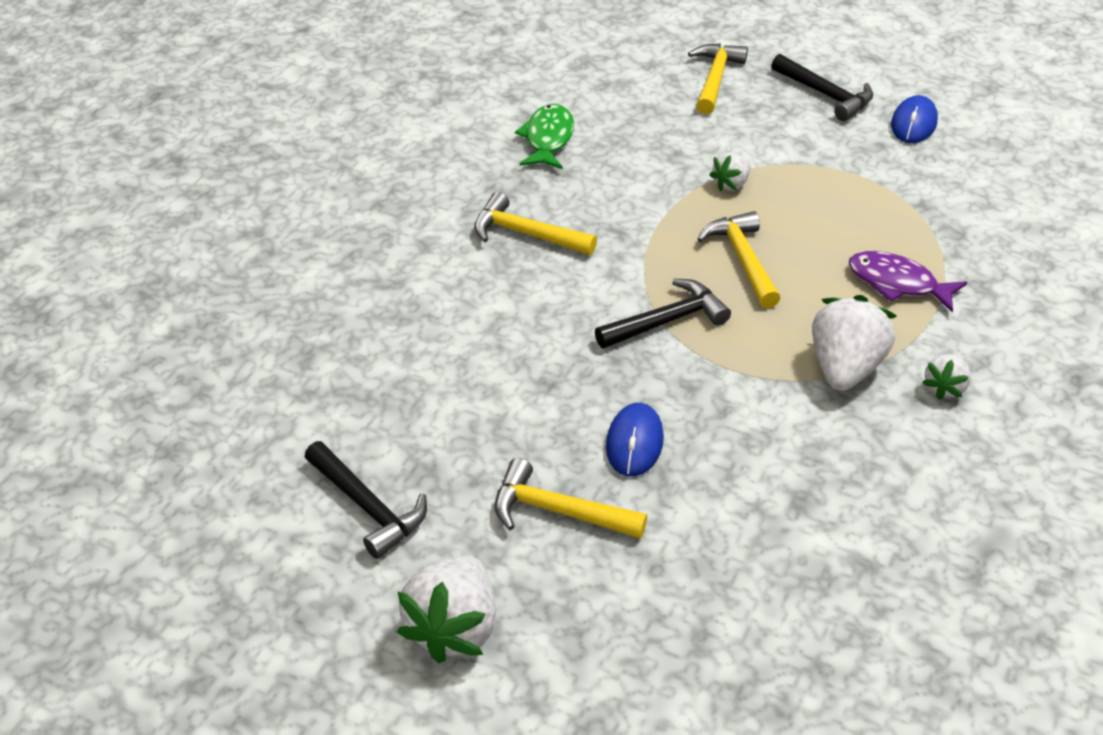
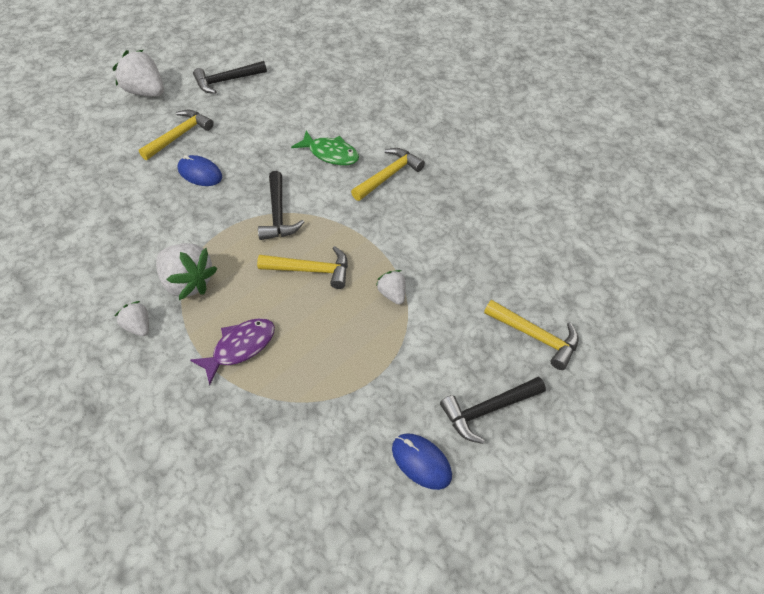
camera: 110 degrees right, 10 degrees up
green fish [515,104,574,169] -> green fish moved to [291,131,359,166]

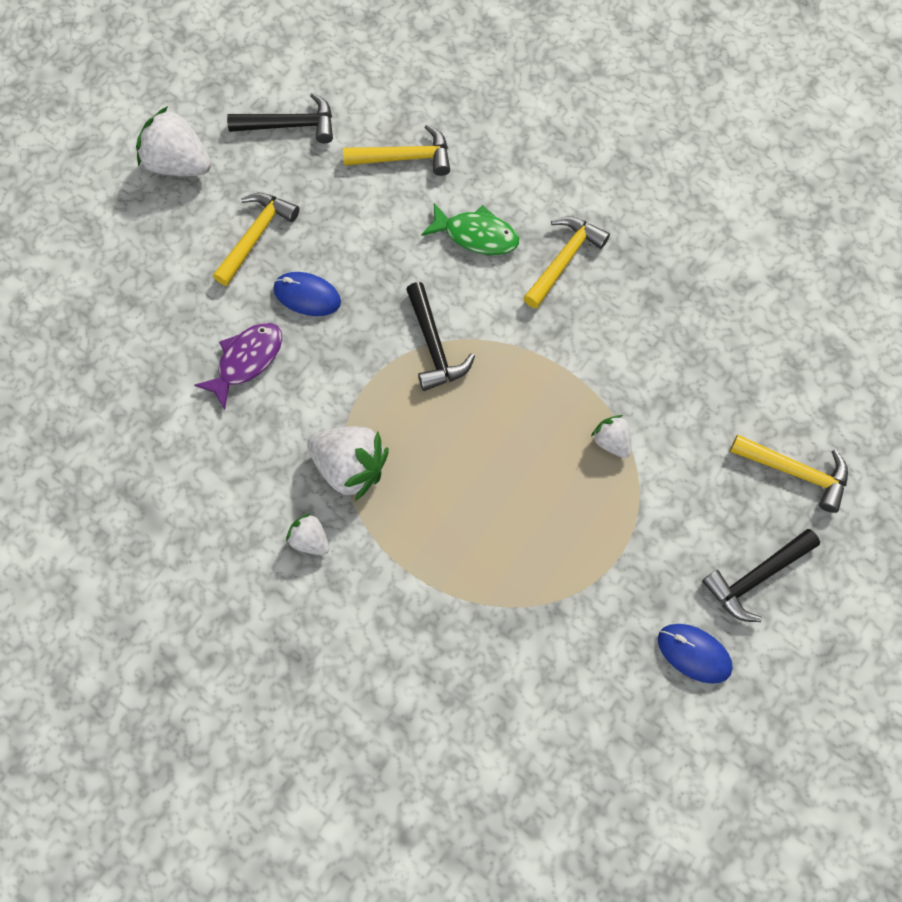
camera: 10 degrees left, 15 degrees up
purple fish [190,318,275,385] -> purple fish moved to [194,323,282,410]
black hammer [193,61,267,94] -> black hammer turned 150 degrees counterclockwise [227,93,333,144]
yellow hammer [257,246,348,289] -> yellow hammer moved to [343,124,450,176]

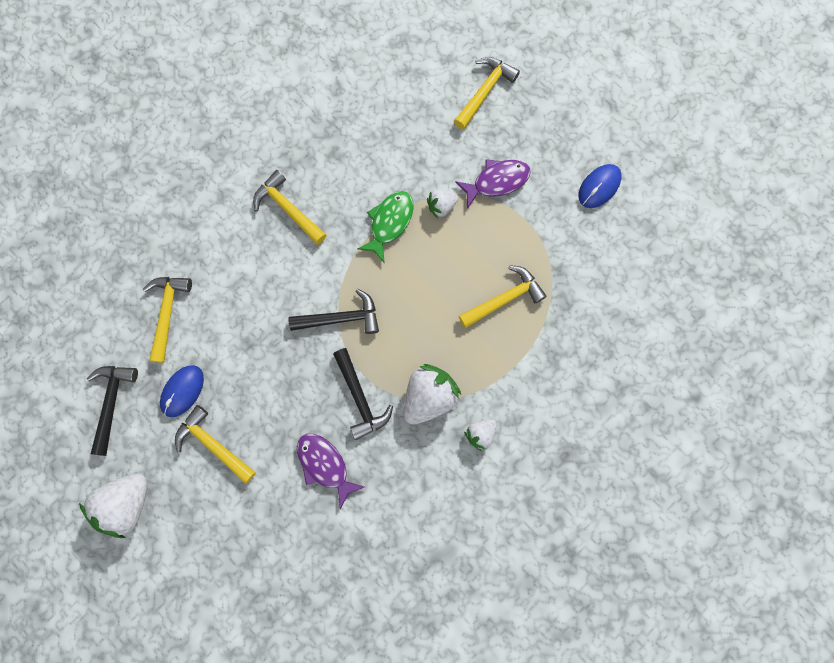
camera: 80 degrees left, 10 degrees up
blue mouse [273,272,341,316] -> blue mouse moved to [160,365,204,417]
green fish [421,203,519,255] -> green fish moved to [358,191,414,263]
black hammer [702,529,820,622] -> black hammer moved to [333,348,393,440]
none -> purple fish [455,159,531,209]
none -> yellow hammer [459,265,547,328]

